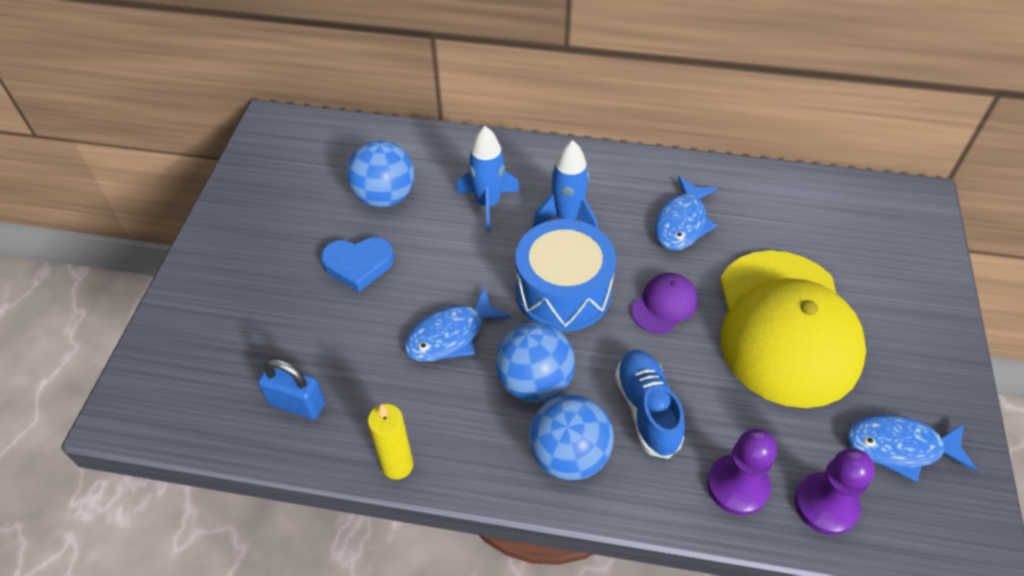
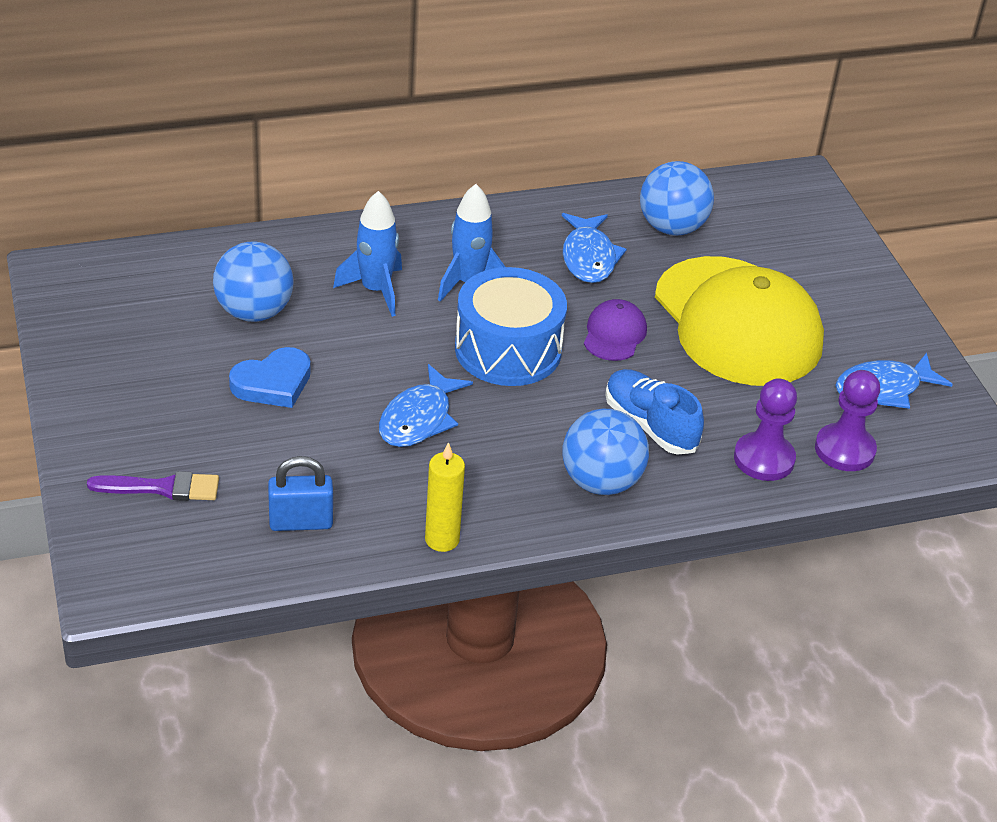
camera: 30 degrees left, 10 degrees down
blue ball [496,323,575,402] -> blue ball moved to [640,161,714,236]
none -> purple brush [87,471,219,501]

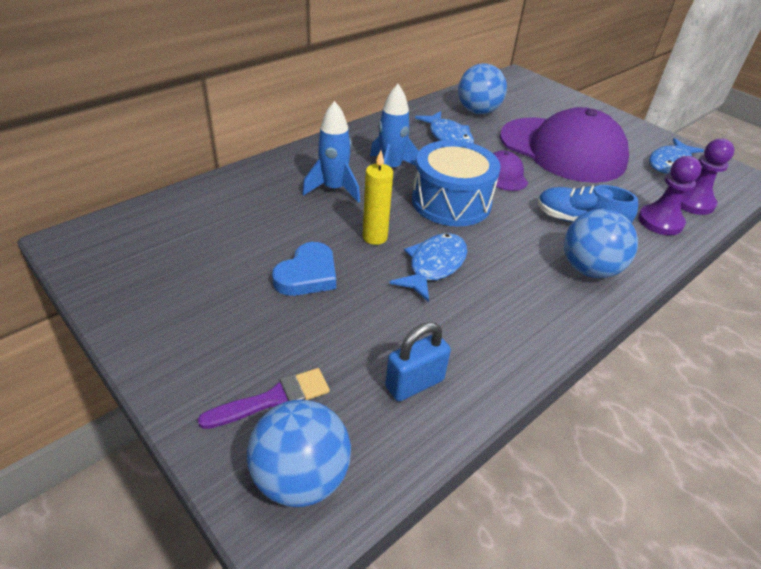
camera: 25 degrees left, 0 degrees up
blue ball [213,242,294,322] -> blue ball moved to [247,399,351,507]
blue fish [379,364,473,447] -> blue fish turned 150 degrees counterclockwise [389,233,467,302]
yellow candle [425,442,465,552] -> yellow candle moved to [363,150,393,245]
yellow cap [655,256,824,386] -> purple cap [500,107,629,183]

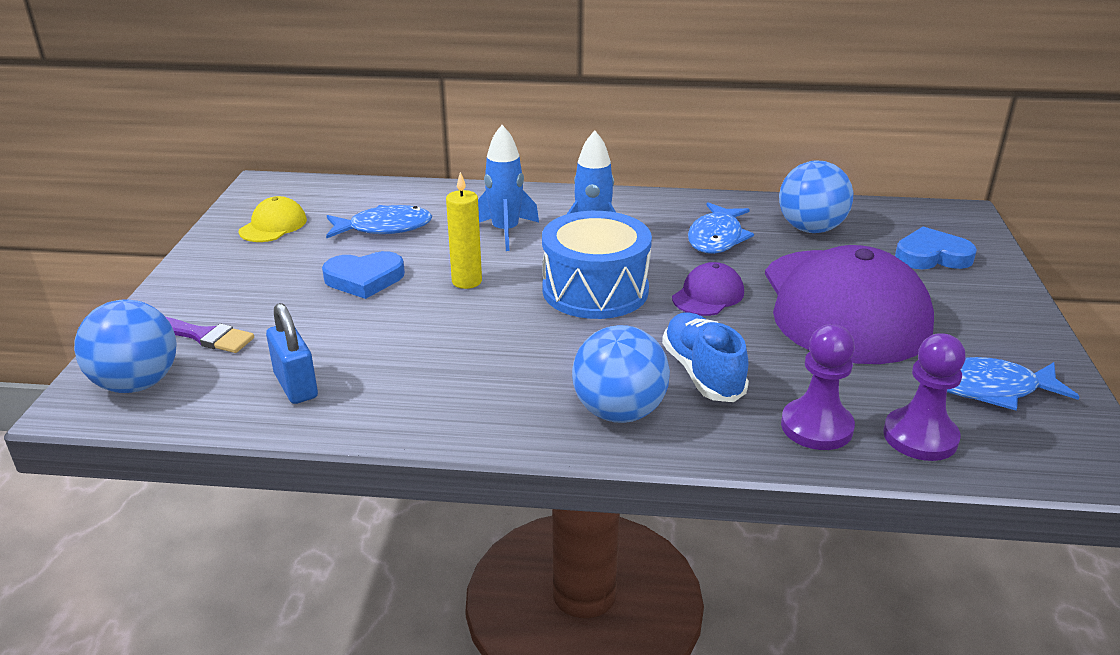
camera: 50 degrees right, 10 degrees down
blue padlock [385,322,451,401] -> blue padlock turned 45 degrees clockwise [266,303,318,404]
blue fish [389,233,467,302] -> blue fish moved to [326,205,432,238]
none -> yellow cap [239,196,307,242]
none -> blue heart [895,227,977,269]

